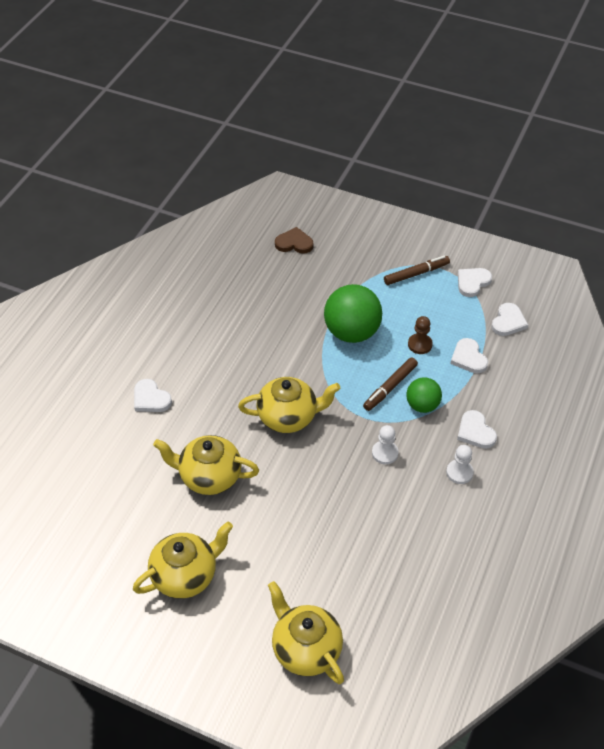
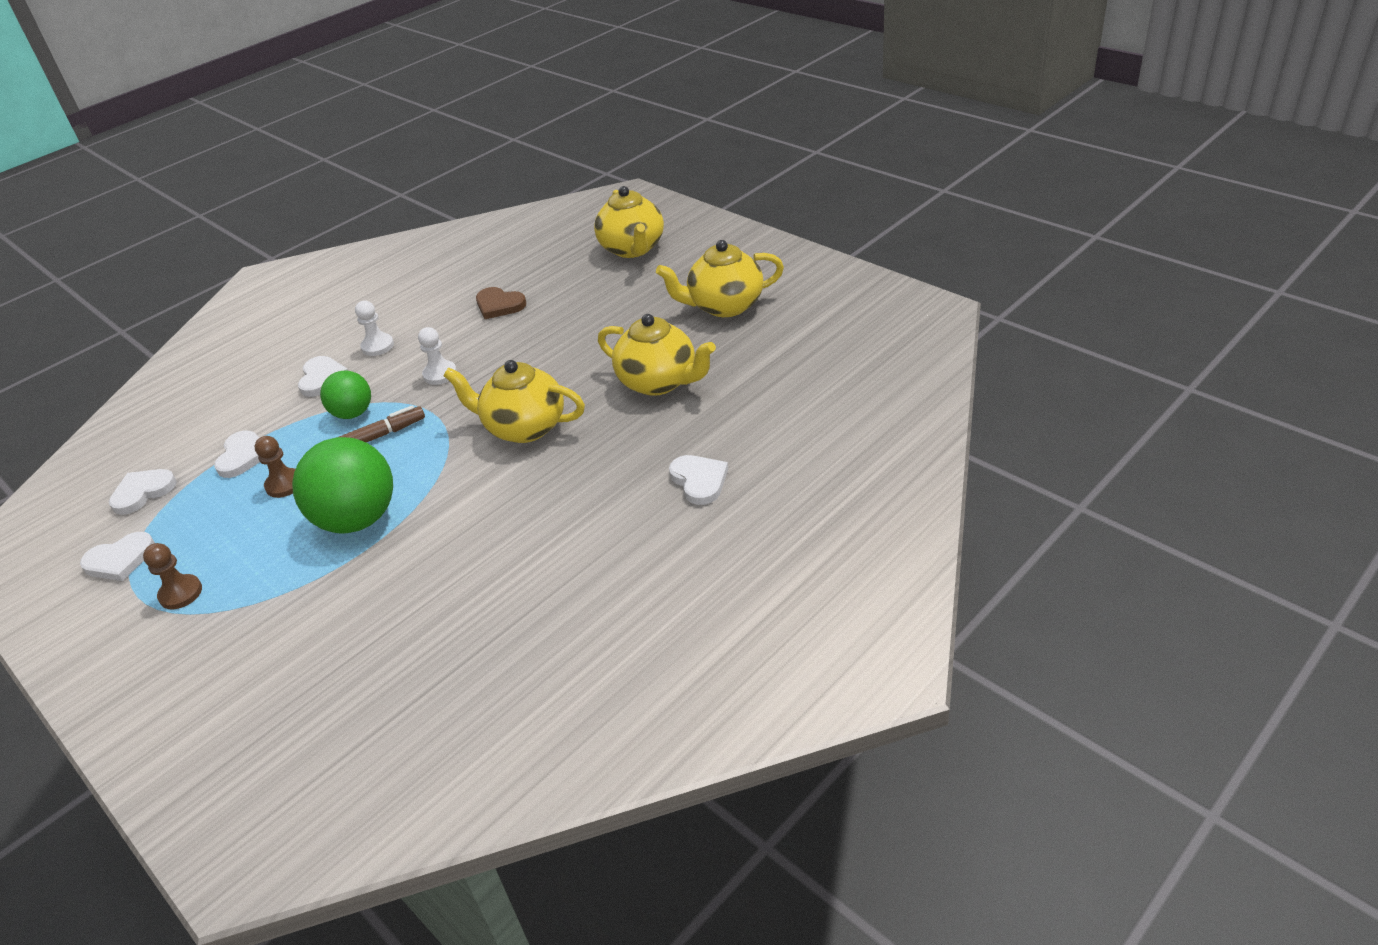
camera: 155 degrees left, 10 degrees down
brown heart [275,227,313,254] -> brown heart moved to [476,287,526,319]
brown marker [384,255,450,285] -> brown pawn [143,543,202,609]

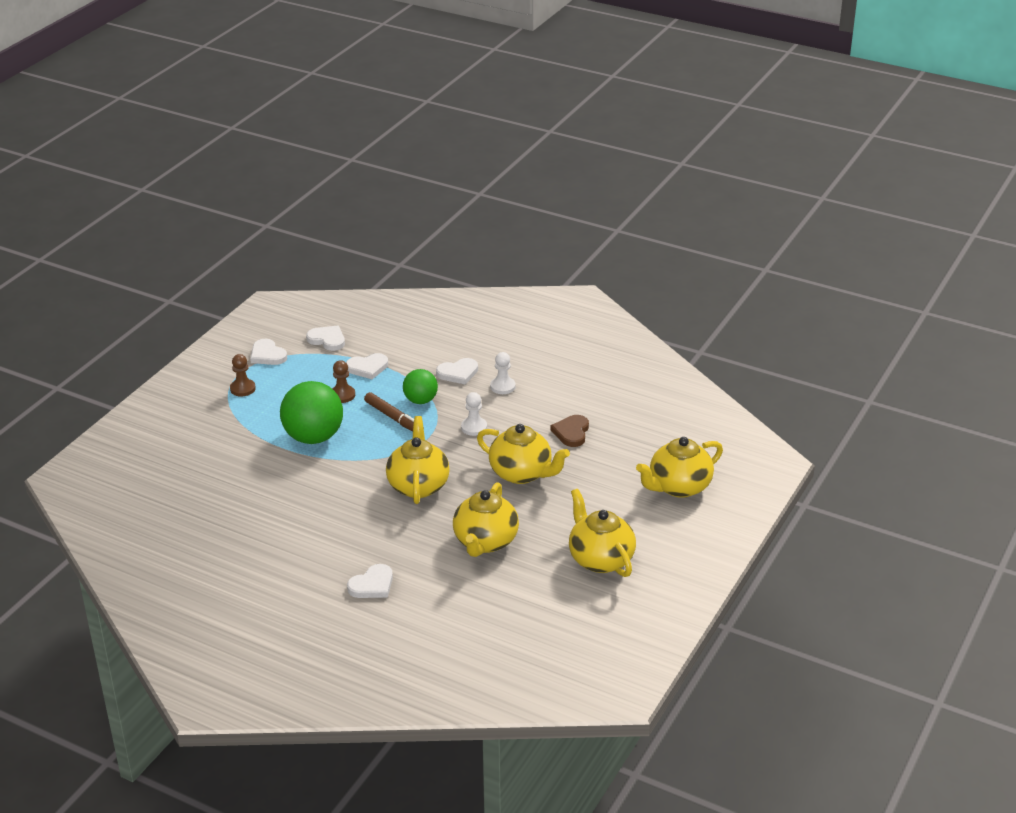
camera: 70 degrees right, 5 degrees down
none -> yellow teapot [477,424,570,484]

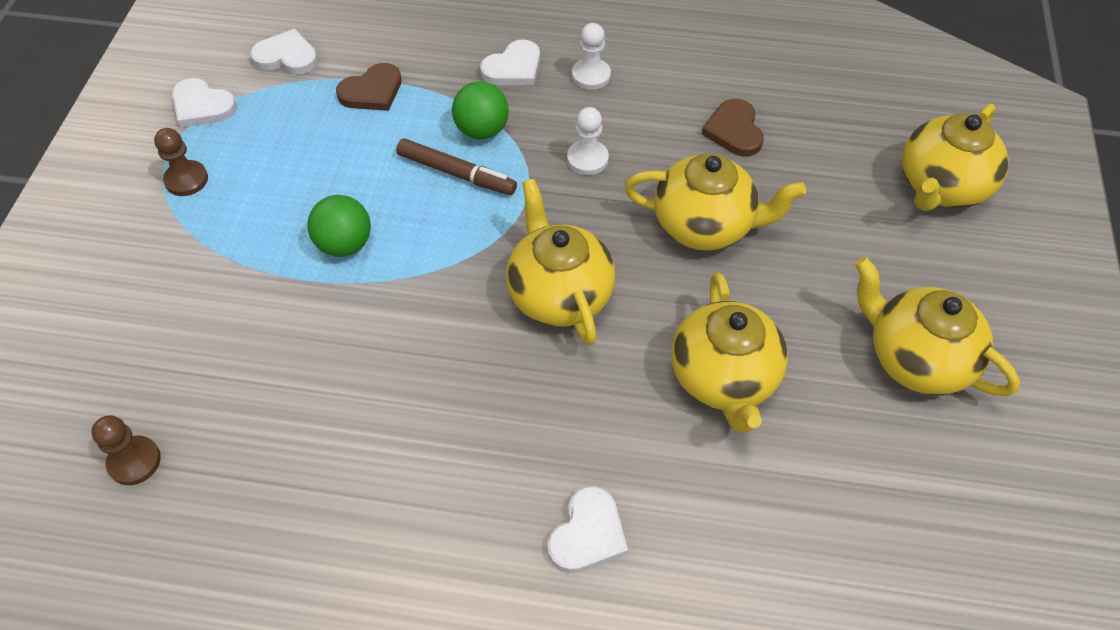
camera: 20 degrees left, 20 degrees up
green ball [280,381,343,444] -> green ball [307,195,371,257], size x0.58
brown pawn [332,360,355,403] -> brown pawn moved to [91,415,161,485]
white heart [346,353,388,379] -> brown heart [336,63,402,111]

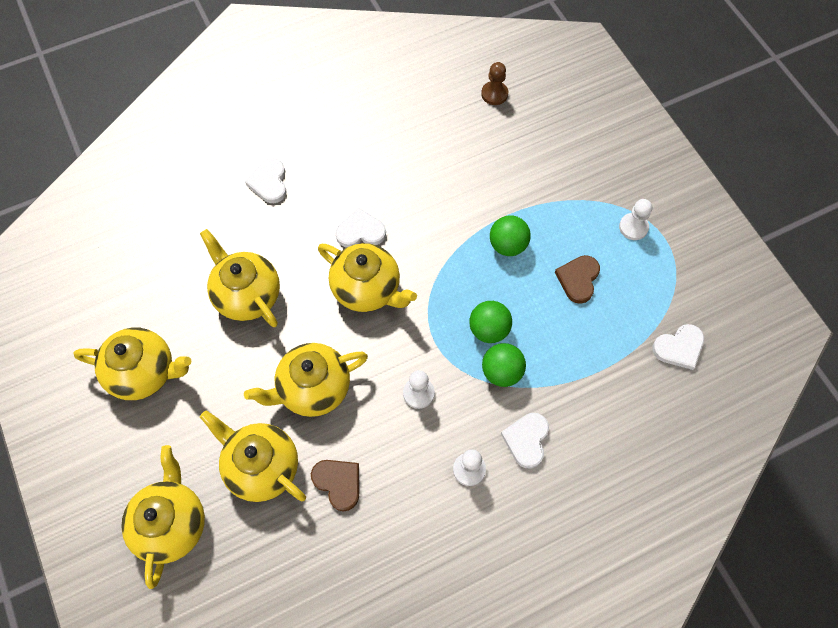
camera: 145 degrees right, 10 degrees up
brown pawn [154,128,208,196] -> white pawn [619,199,652,240]
white heart [172,78,237,127] -> white heart moved to [336,208,386,247]
brown heart [336,63,402,111] -> brown heart moved to [555,255,600,304]
brown marker [396,138,517,195] -> green ball [469,301,512,343]
none -> yellow teapot [200,410,306,502]

